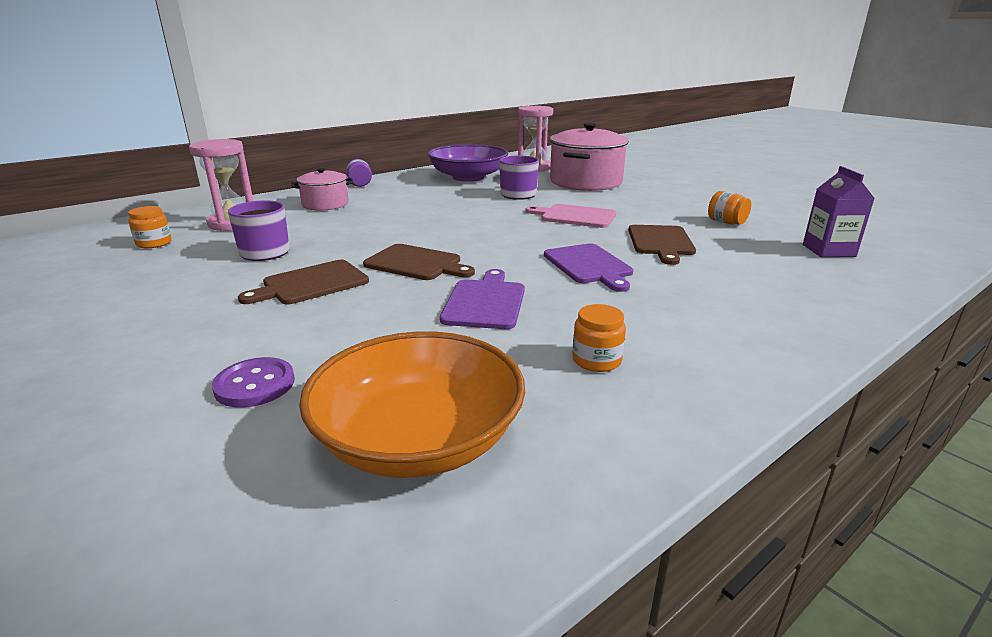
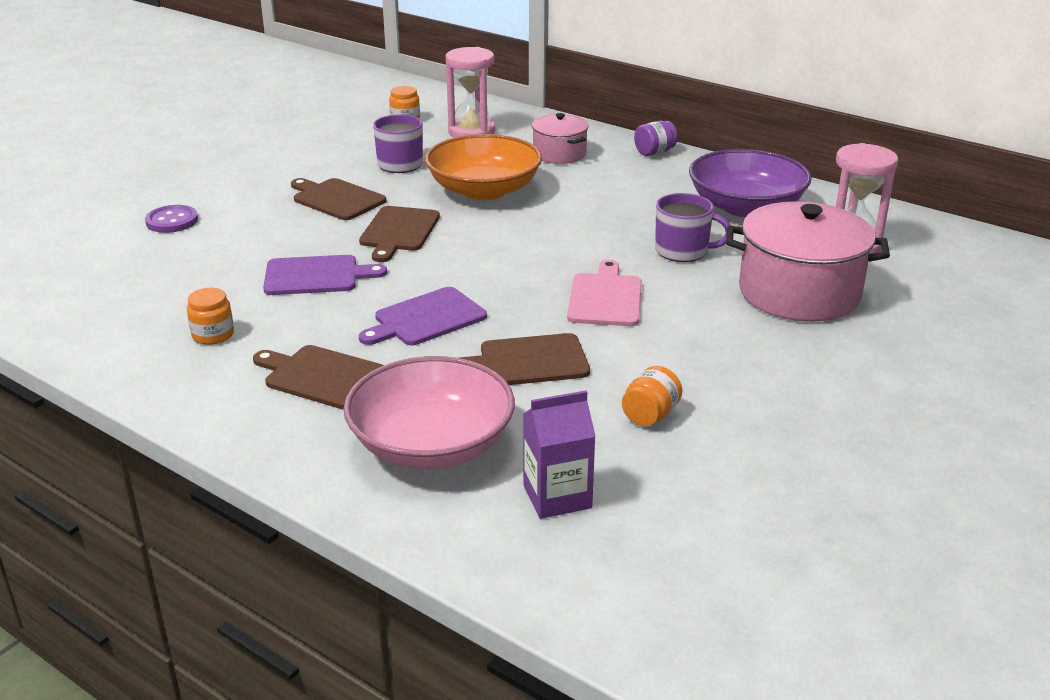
camera: 75 degrees right, 5 degrees up
orange bowl [299,331,525,478] -> orange bowl moved to [425,134,542,200]
none -> brown cutting board [253,345,384,409]
none -> pink bowl [344,356,515,469]

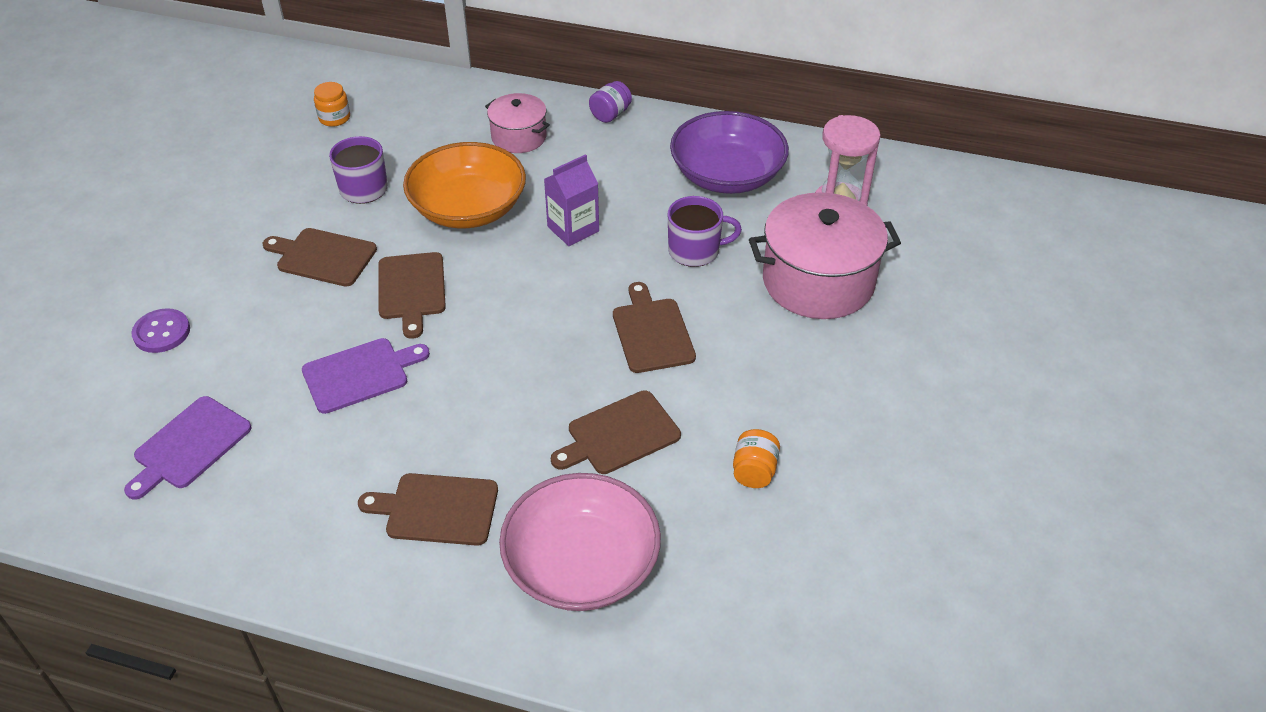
camera: 20 degrees left, 15 degrees up
orange jar [187,288,234,345] -> none
purple cutting board [359,287,487,345] -> purple cutting board moved to [124,396,252,500]
pink hourglass [446,47,495,138] -> none
purple carton [523,390,596,519] -> purple carton moved to [544,154,599,246]
pink cutting board [567,260,642,326] -> brown cutting board [613,282,696,373]

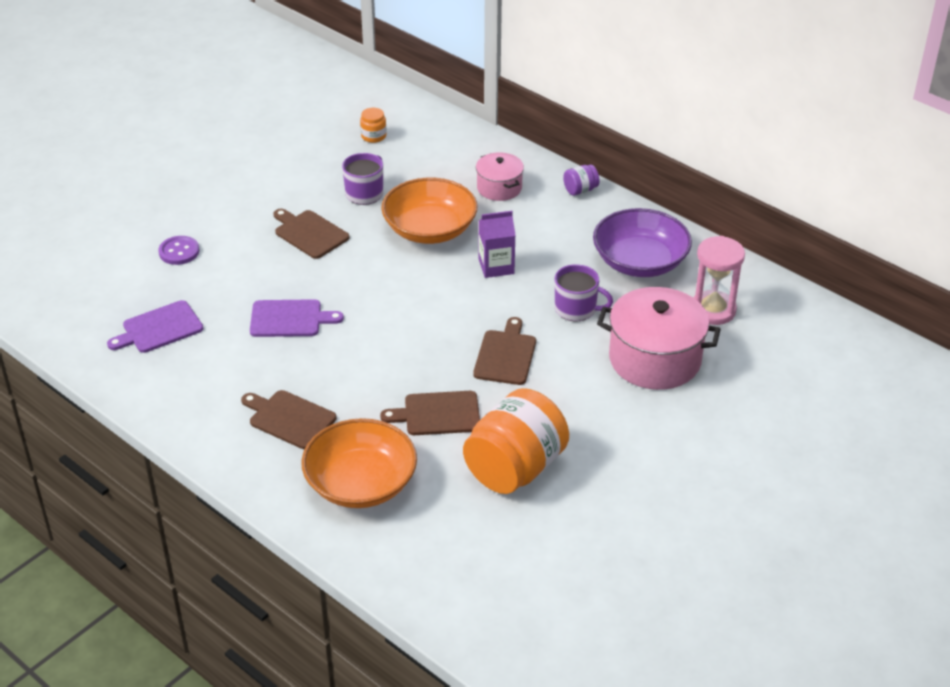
camera: 25 degrees right, 5 degrees down
brown cutting board [379,252,446,339] -> none
pink bowl [499,473,661,611] -> orange bowl [301,418,417,508]
orange jar [733,429,780,488] -> orange jar [463,388,569,494], size x2.39

